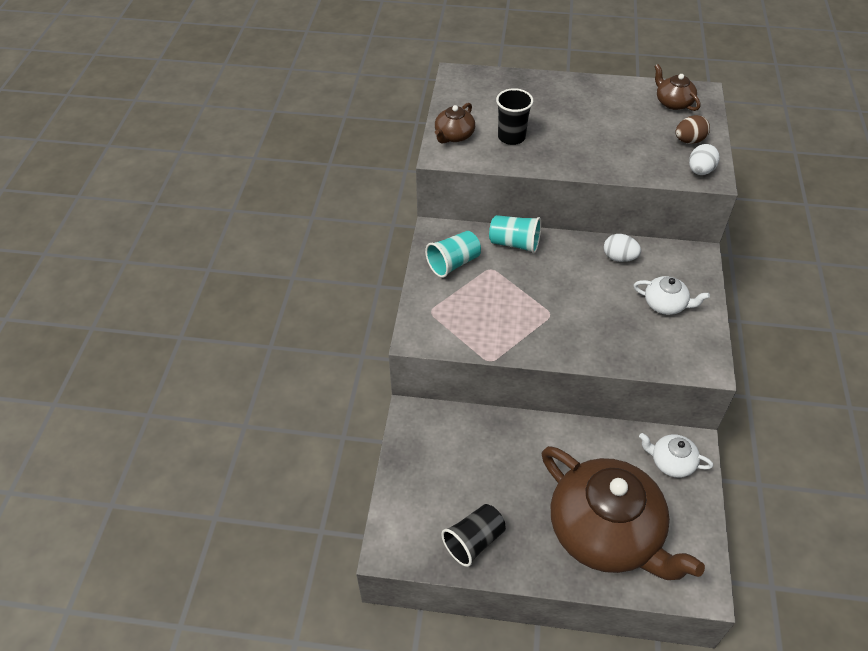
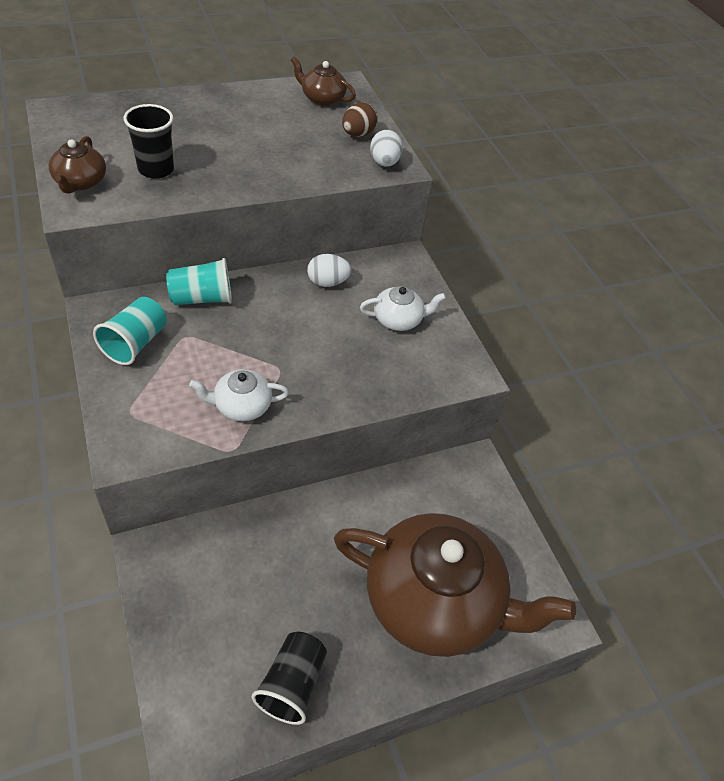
camera: 35 degrees left, 0 degrees up
white teapot [639,433,713,478] -> white teapot moved to [189,369,289,421]

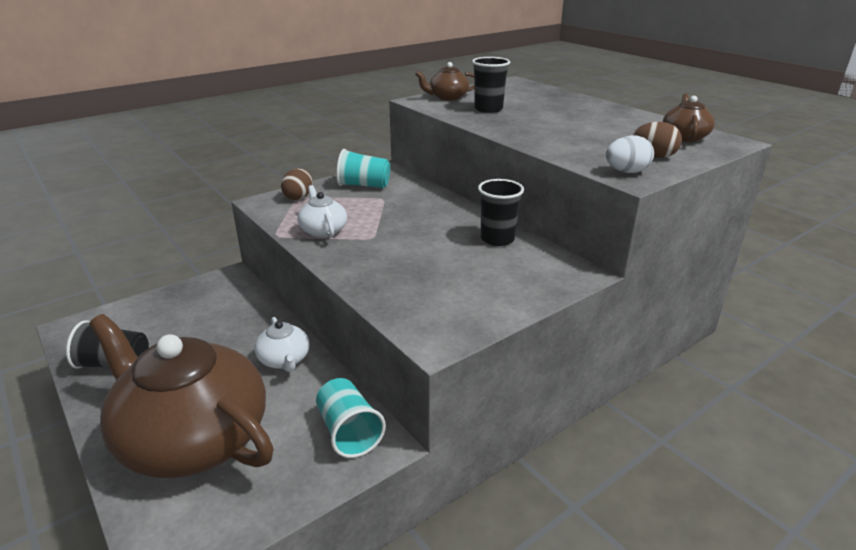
camera: 80 degrees right, 20 degrees down
turquoise cup [166,258,232,305] -> turquoise cup moved to [316,378,386,458]
white egg [307,254,351,287] -> black cup [478,179,524,246]
brown teapot [334,513,576,657] -> brown teapot turned 120 degrees clockwise [89,314,274,478]
white teapot [360,286,446,331] -> white teapot moved to [255,317,310,372]
none -> brown egg [281,168,313,200]

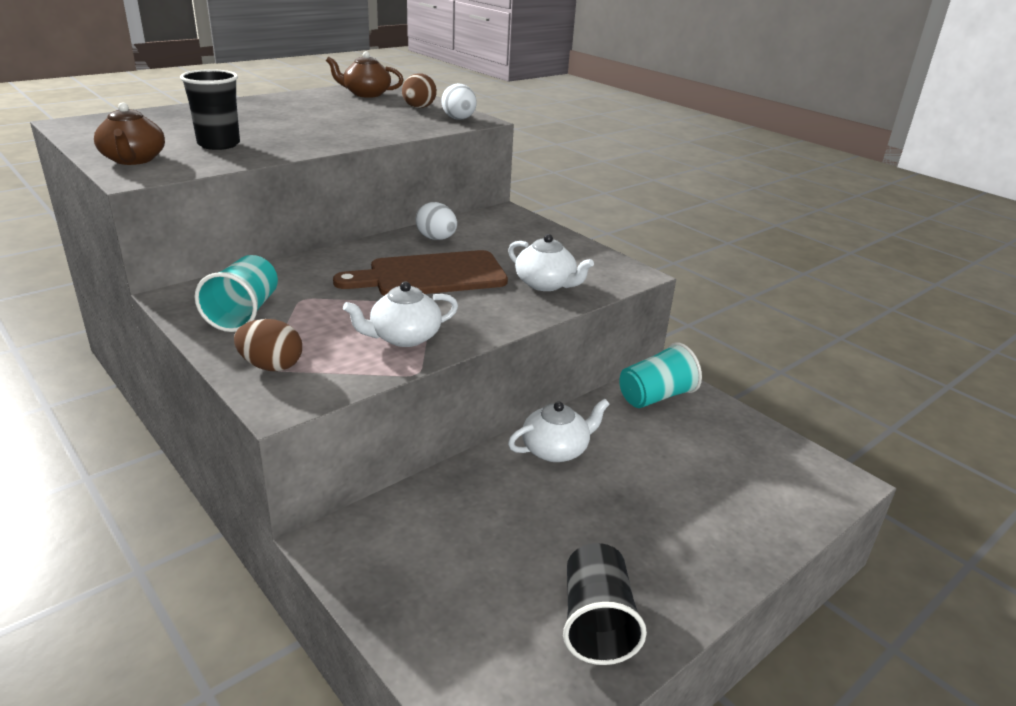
camera: 95 degrees left, 0 degrees up
brown teapot [89,314,274,478] -> none
black cup [478,179,524,246] -> white egg [416,202,457,240]
none -> brown cutting board [333,250,508,296]
none -> white teapot [508,234,594,291]

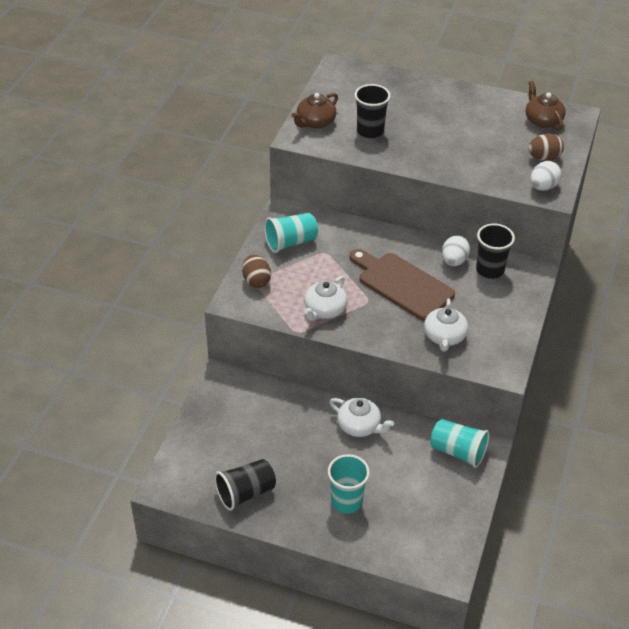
camera: 60 degrees right, 15 degrees up
white teapot [343,281,458,347] -> white teapot turned 90 degrees counterclockwise [304,276,347,321]
none -> turquoise cup [328,454,370,514]
none -> black cup [476,224,515,279]

